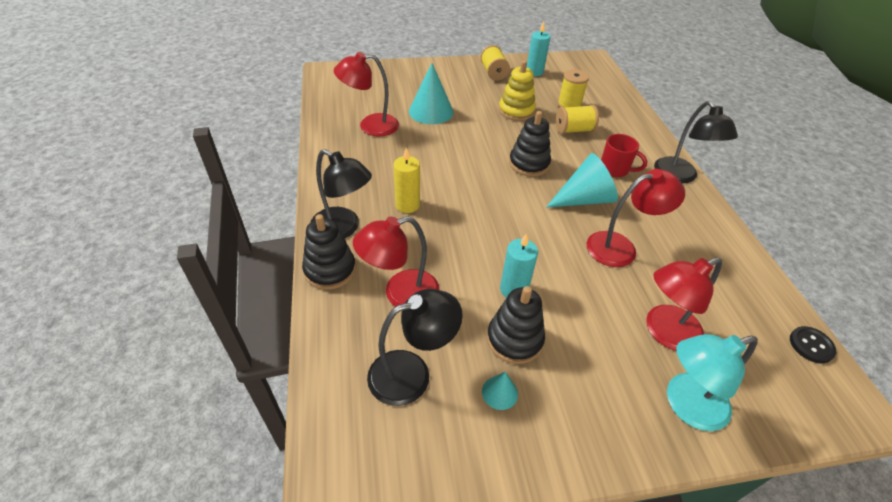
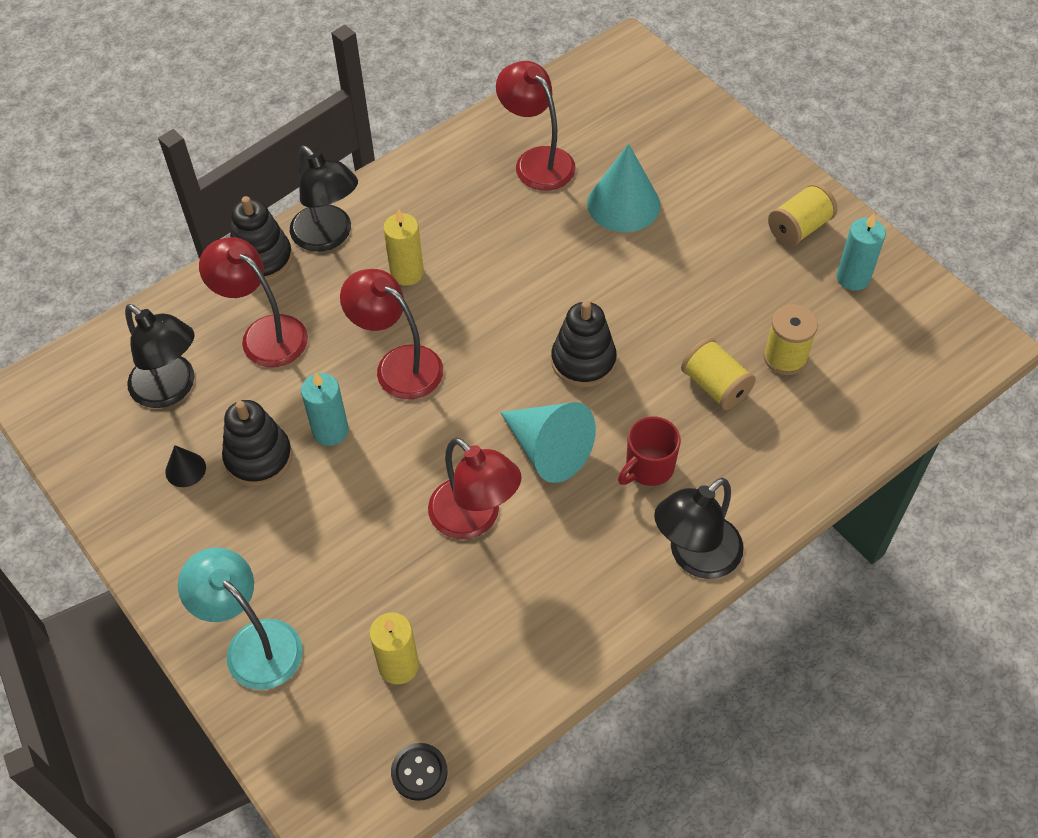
camera: 65 degrees right, 10 degrees up
black lamp [311,149,372,239] -> black lamp turned 45 degrees counterclockwise [290,146,358,252]
turquoise cone [482,372,518,410] -> black cone [165,445,206,487]
yellow stacking toy [499,60,536,121] -> none
red mug [601,134,647,177] -> red mug turned 45 degrees clockwise [618,417,681,486]
red lamp [646,257,722,351] -> red lamp moved to [340,269,443,399]
none -> yellow candle [369,612,419,684]

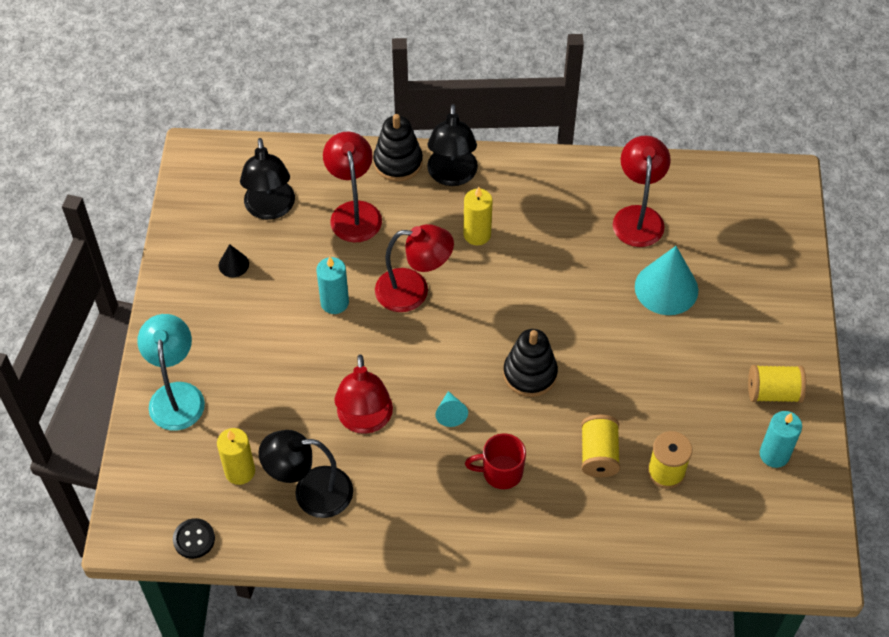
camera: 40 degrees right, 0 degrees up
black stacking toy [222,400,292,487] -> none
red lamp [340,269,443,399] -> red lamp turned 105 degrees clockwise [375,224,454,312]
turquoise cone [500,402,596,483] -> turquoise cone [435,391,468,427], size x0.49
black lamp [654,477,744,579] -> black lamp moved to [258,430,353,518]

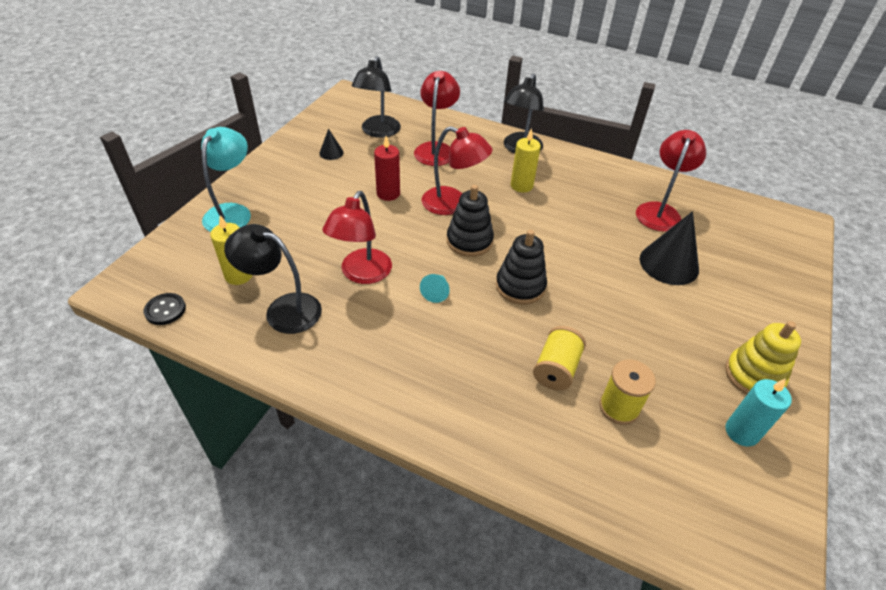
camera: 20 degrees right, 10 degrees down
turquoise candle [316,256,349,314] -> red candle [374,136,400,201]
black stacking toy [373,114,423,182] -> black stacking toy moved to [447,185,494,257]
red mug [465,433,526,489] -> none
turquoise cone [635,246,698,315] -> black cone [640,211,699,285]
yellow spool [748,365,806,403] -> yellow stacking toy [725,321,801,395]

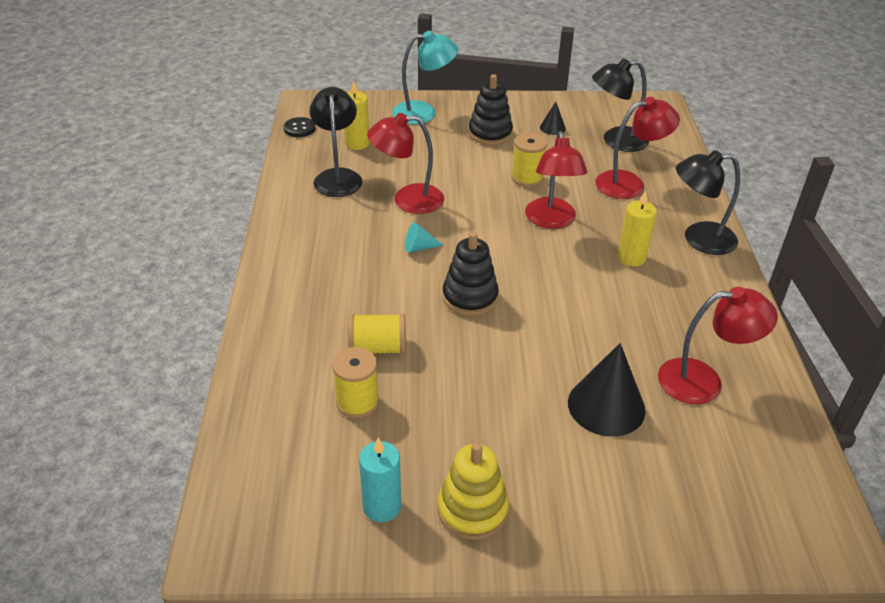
camera: 65 degrees right, 5 degrees down
red candle [374,136,400,201] -> yellow spool [512,133,547,187]
black stacking toy [447,185,494,257] -> black stacking toy moved to [469,74,513,145]

